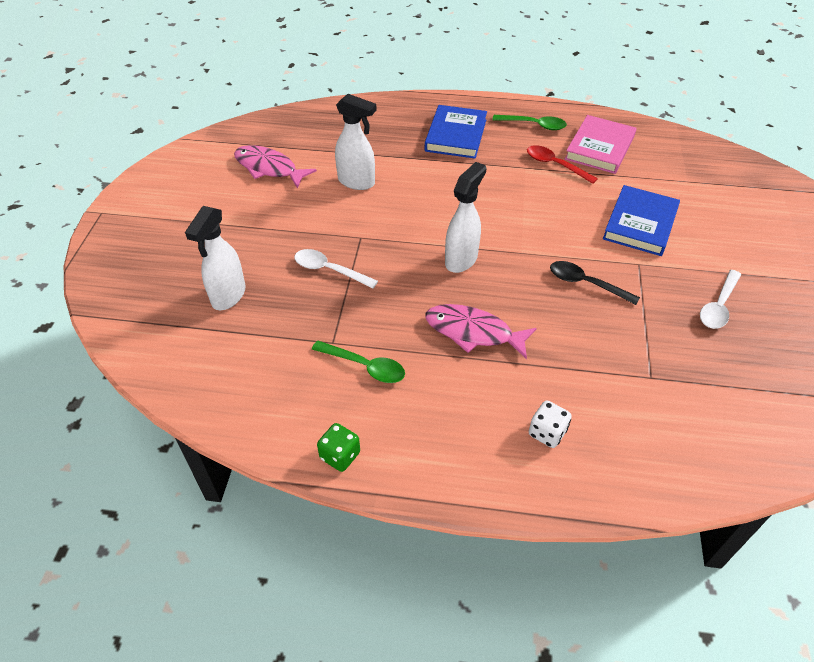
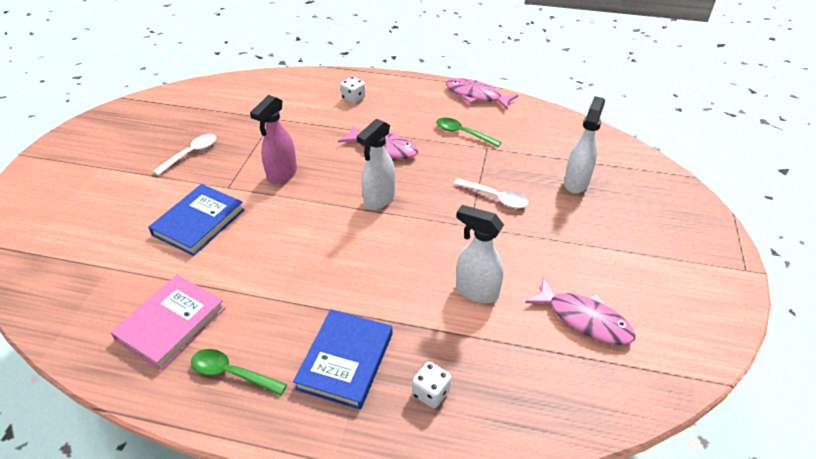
camera: 175 degrees left, 5 degrees down
green dice [317,423,360,472] -> pink fish [446,78,518,110]
red spoon [527,145,598,184] -> none
black spoon [550,261,640,305] -> pink spray bottle [250,95,297,184]
none -> white dice [412,362,451,408]

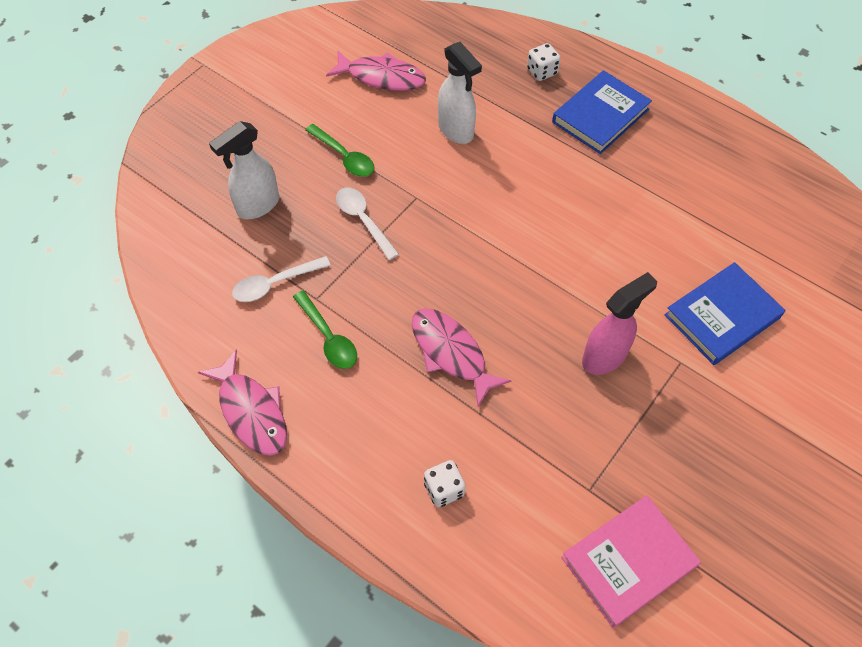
camera: 155 degrees left, 15 degrees up
pink book [110,275,225,370] -> pink book moved to [561,495,701,628]
white spoon [153,134,217,176] -> white spoon moved to [232,256,331,302]
green spoon [191,349,287,395] -> green spoon moved to [305,124,375,177]
white spray bottle [357,119,395,210] -> none
pink fish [525,278,635,345] -> pink fish turned 135 degrees clockwise [326,50,426,91]

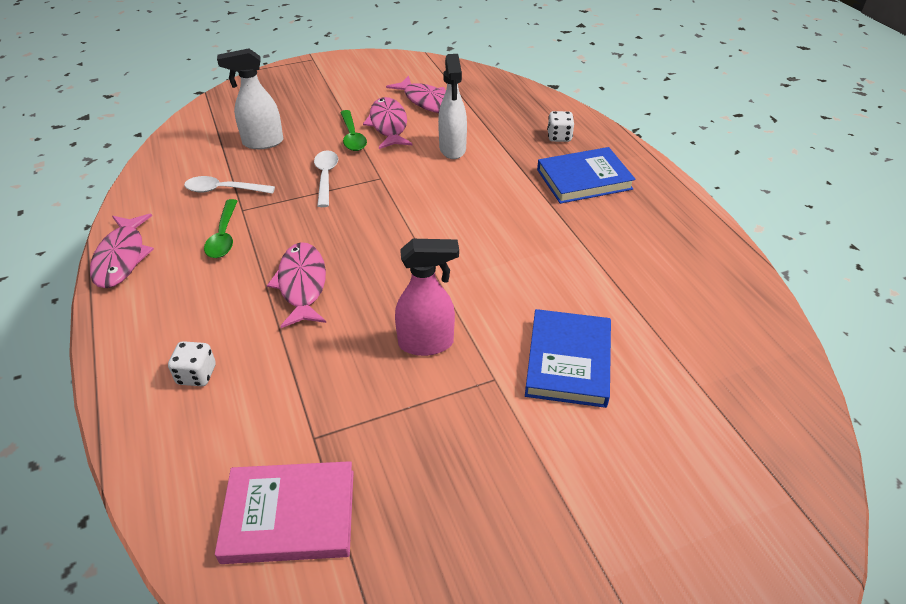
camera: 30 degrees right, 15 degrees down
blue book [664,262,785,365] -> blue book turned 75 degrees counterclockwise [525,309,611,408]
none -> pink fish [363,97,413,149]

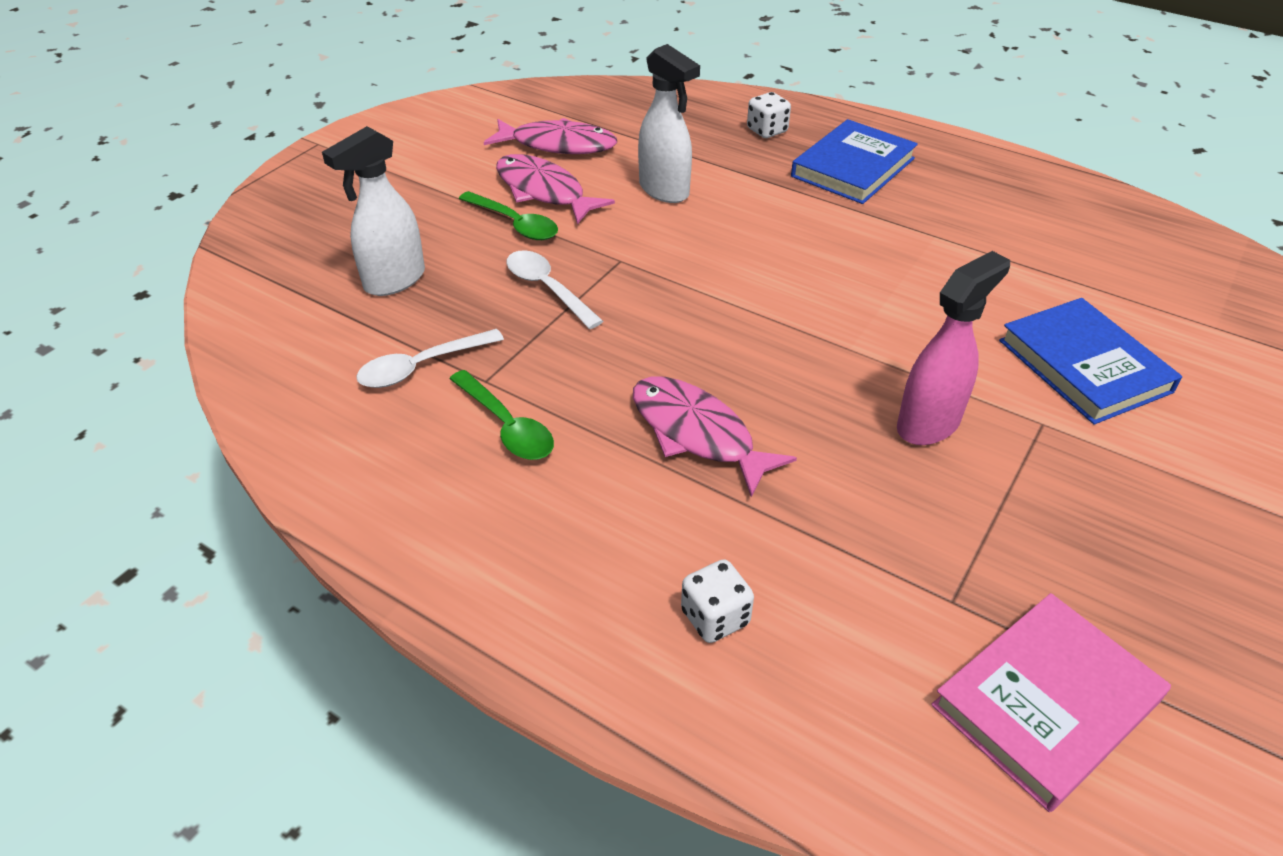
camera: 35 degrees left, 0 degrees up
pink fish [90,214,154,288] -> none

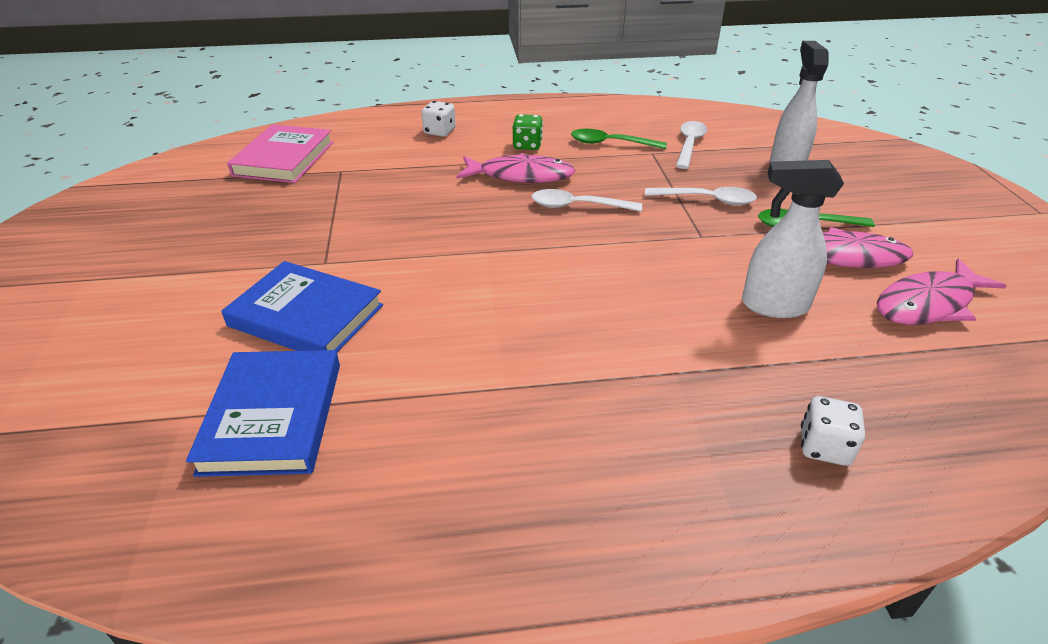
camera: 140 degrees right, 5 degrees down
blue book [791,119,918,204] -> blue book moved to [186,350,340,477]
pink spray bottle [897,251,1010,445] -> none
none -> green dice [513,114,543,150]
none -> white spoon [532,189,642,212]

